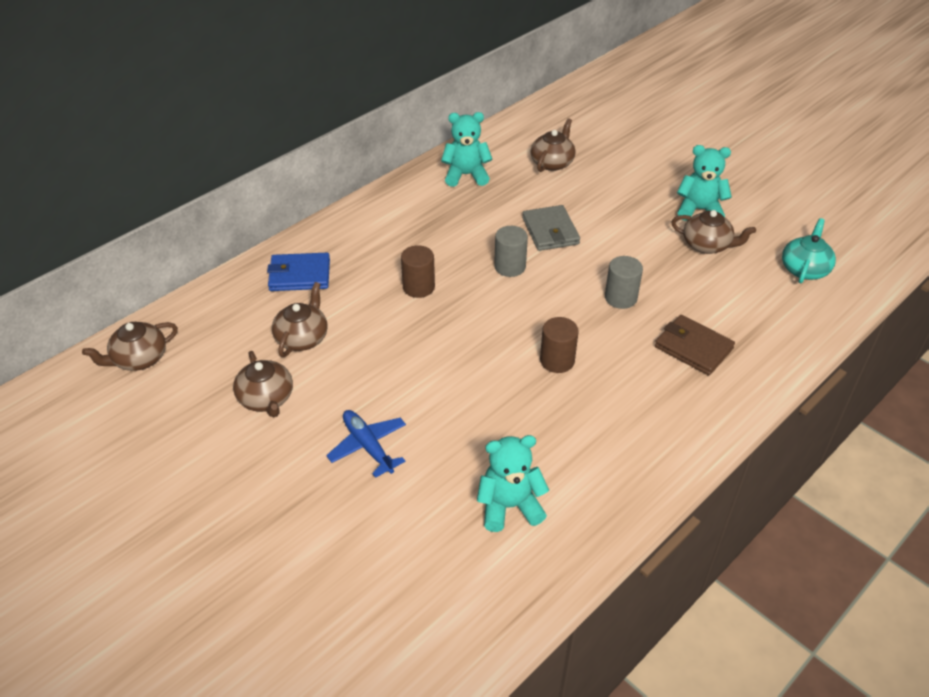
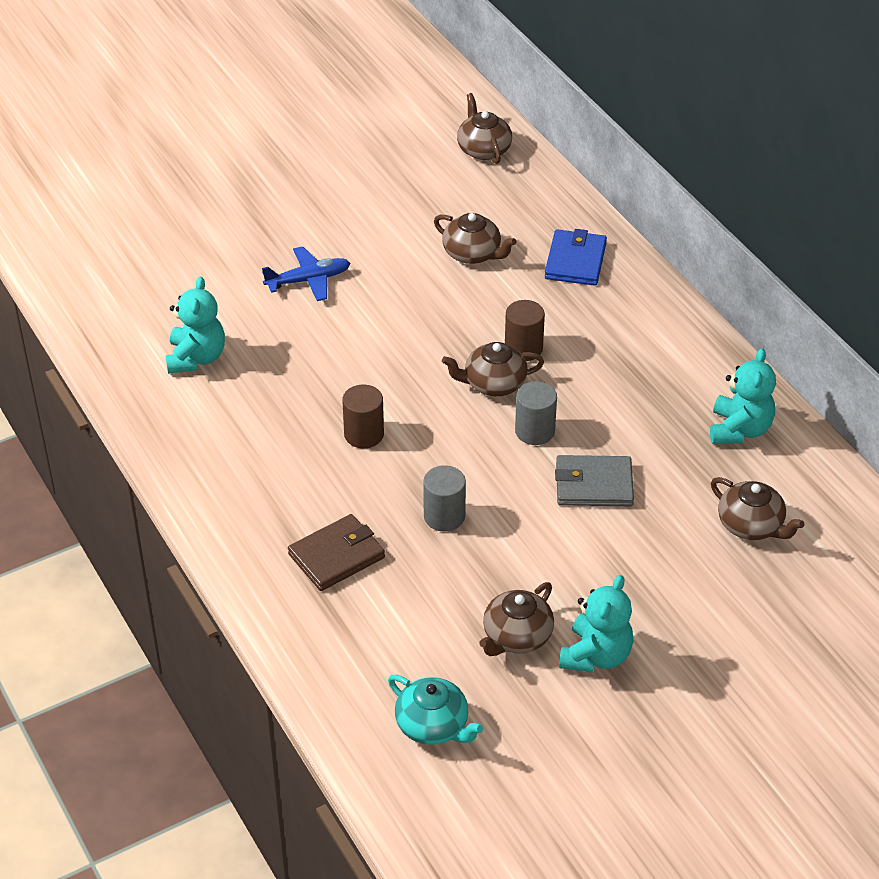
camera: 105 degrees right, 0 degrees up
brown teapot [233,351,293,417] -> brown teapot moved to [442,342,544,396]

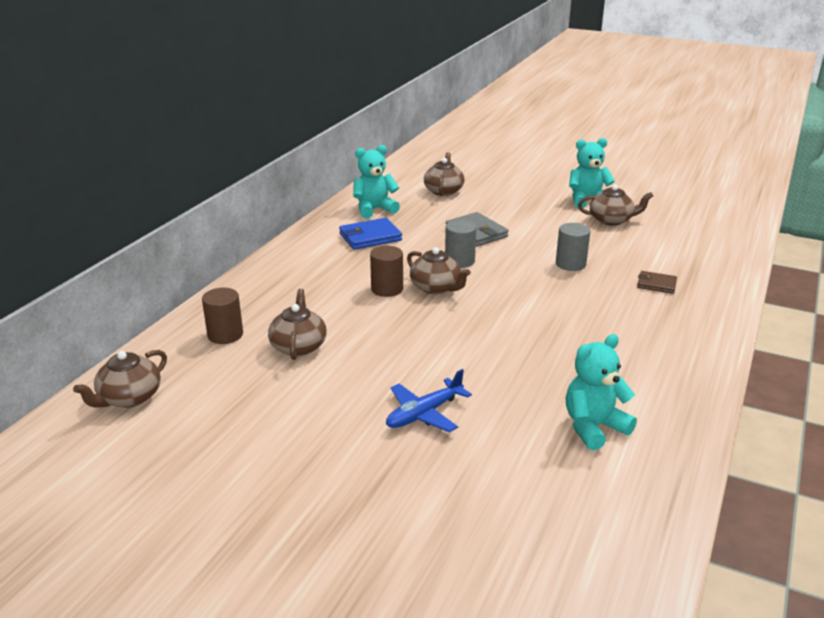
camera: 125 degrees left, 15 degrees down
blue plane [262,246,350,301] -> blue plane turned 75 degrees counterclockwise [386,369,472,432]
brown wallet [288,514,385,591] -> brown wallet [637,271,677,294], size x0.62
brown cylinder [342,385,384,448] -> brown cylinder moved to [202,288,243,344]
turquoise teapot [388,675,483,745] -> none
blue wallet [545,229,607,286] -> blue wallet moved to [339,218,402,250]

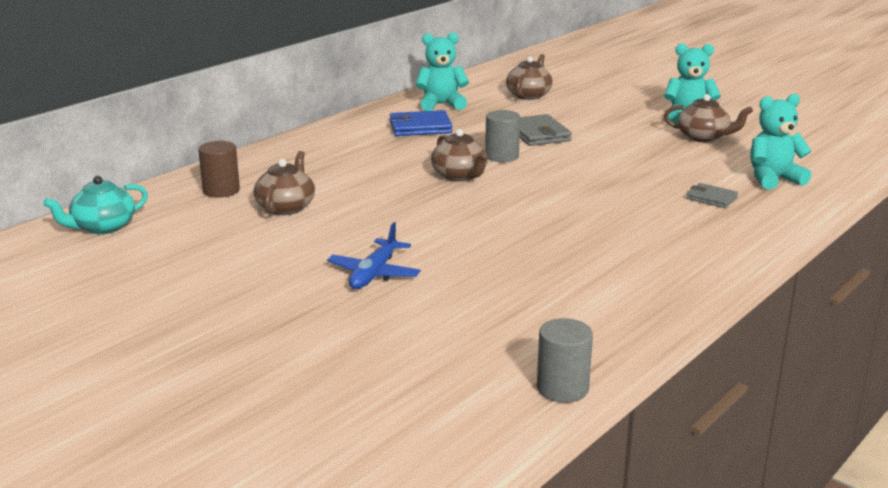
camera: 15 degrees right, 5 degrees down
brown teapot [73,350,167,408] -> turquoise teapot [43,176,148,234]
brown cylinder [370,246,403,297] -> none
blue plane [386,369,472,432] -> blue plane turned 45 degrees counterclockwise [327,222,421,289]
grey cylinder [556,223,590,271] -> grey cylinder moved to [537,318,593,403]
turquoise teddy bear [566,334,637,450] -> turquoise teddy bear moved to [750,94,811,189]
brown wallet [637,271,677,294] -> grey wallet [686,183,738,208]

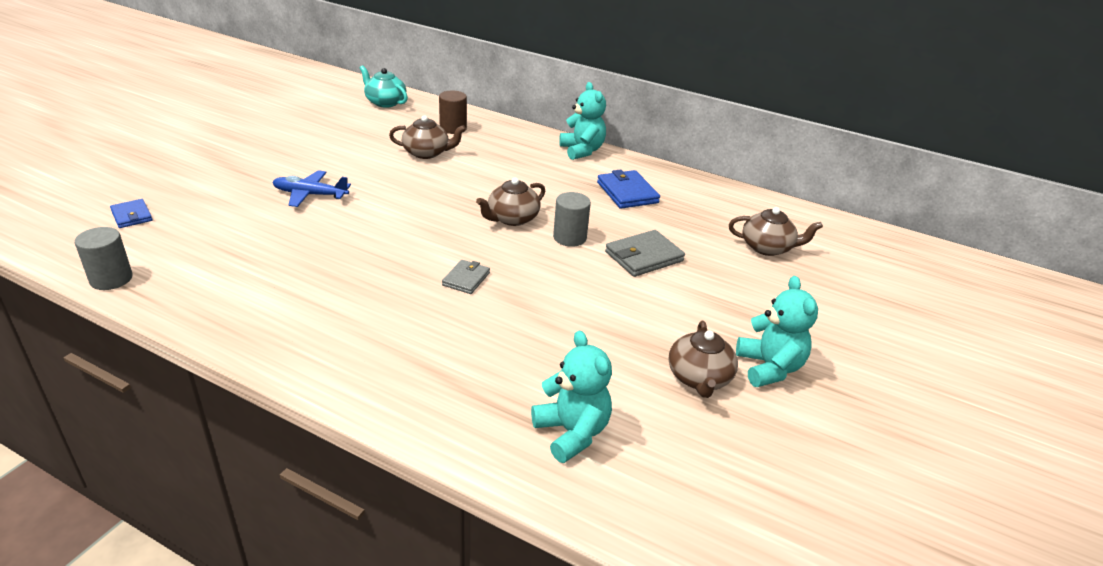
camera: 75 degrees right, 10 degrees up
turquoise teddy bear [416,33,469,111] -> turquoise teddy bear moved to [559,82,606,160]
grey wallet [686,183,738,208] -> grey wallet moved to [442,260,490,294]
none -> blue wallet [110,199,152,228]

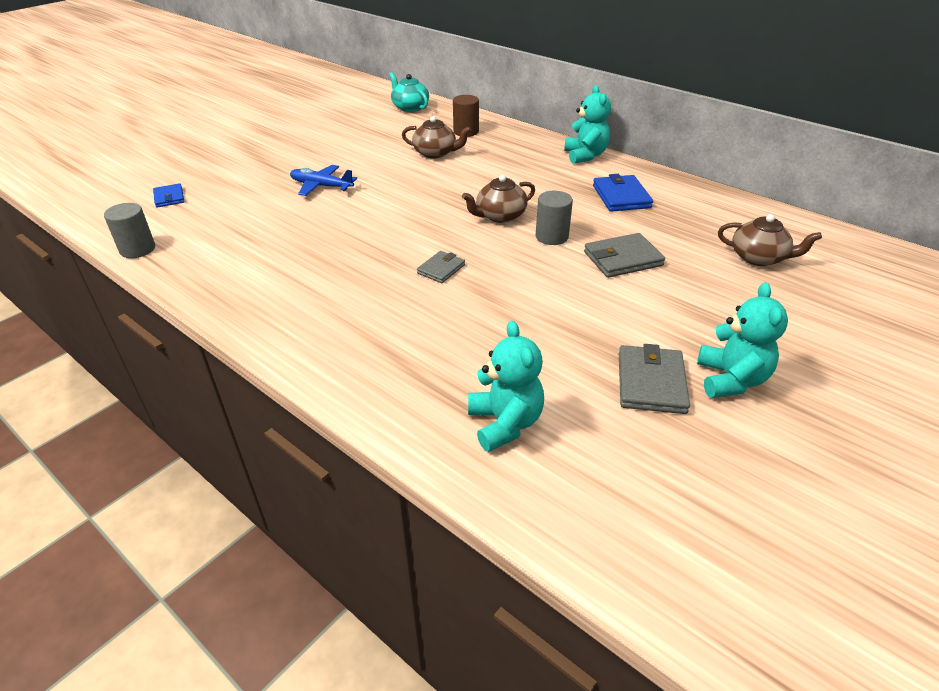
camera: 15 degrees right, 5 degrees up
brown teapot [669,321,738,398] -> grey wallet [619,344,690,414]

